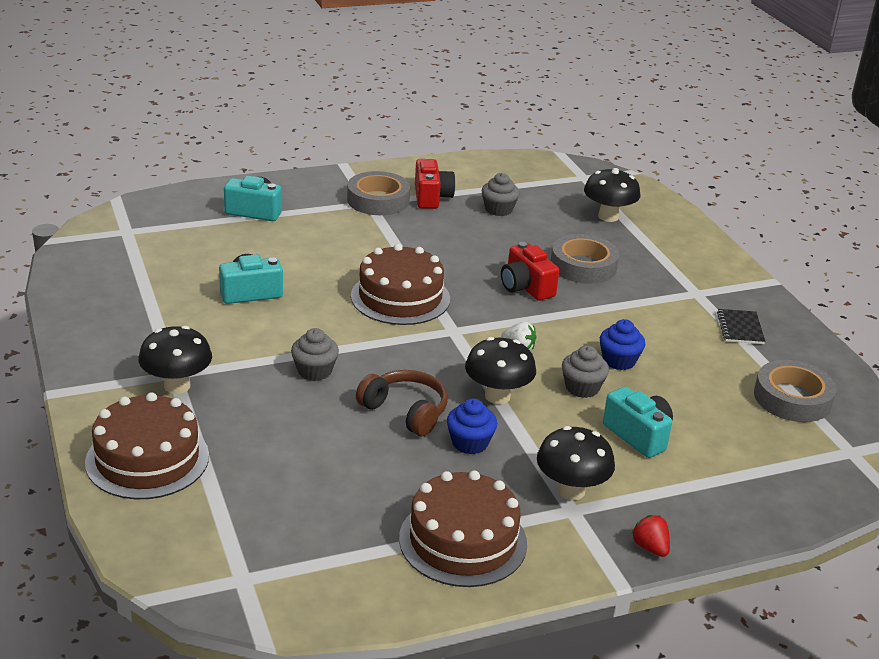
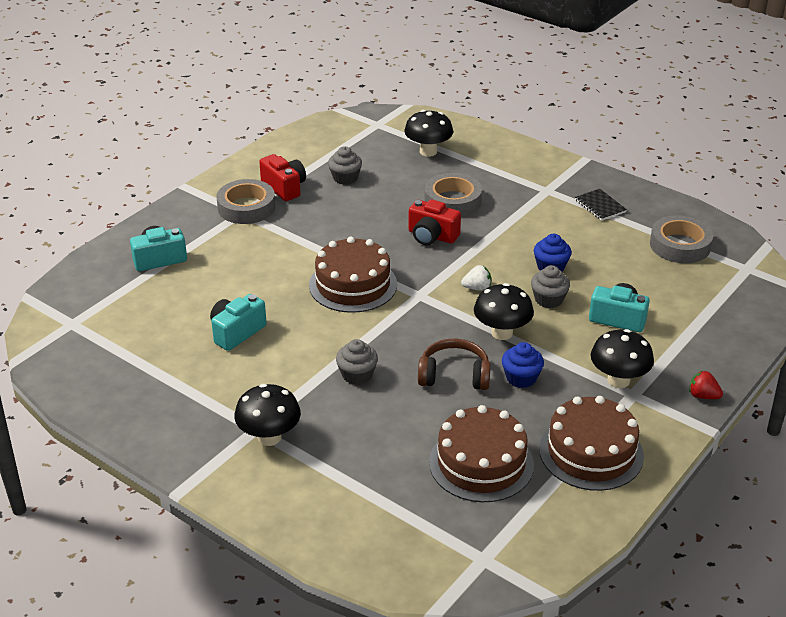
camera: 30 degrees left, 5 degrees up
brown cake [85,392,209,499] -> brown cake moved to [429,405,534,502]

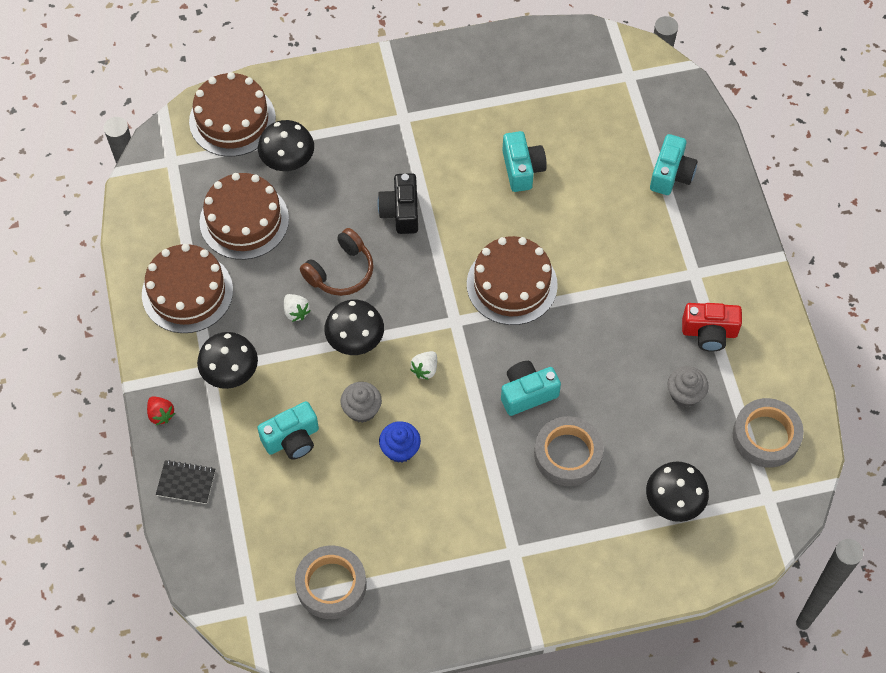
camera: 130 degrees right, 25 degrees up
grey tape [217,179,275,224] -> grey tape moved to [733,398,804,468]
black mushroom [234,384,301,446] -> black mushroom moved to [258,120,314,171]
grey cupcake [336,339,378,385] -> black camera [378,173,418,234]
red camera [408,199,461,245] -> turquoise camera [501,361,561,416]
blue cupcake [502,342,544,388] -> white strawberry [284,294,311,322]
black notebook [575,189,627,221] -> black notebook moved to [156,460,215,504]
red strawberry [689,370,723,399] -> red strawberry turned 75 degrees clockwise [147,396,175,425]
none -> brown cake [189,72,276,157]

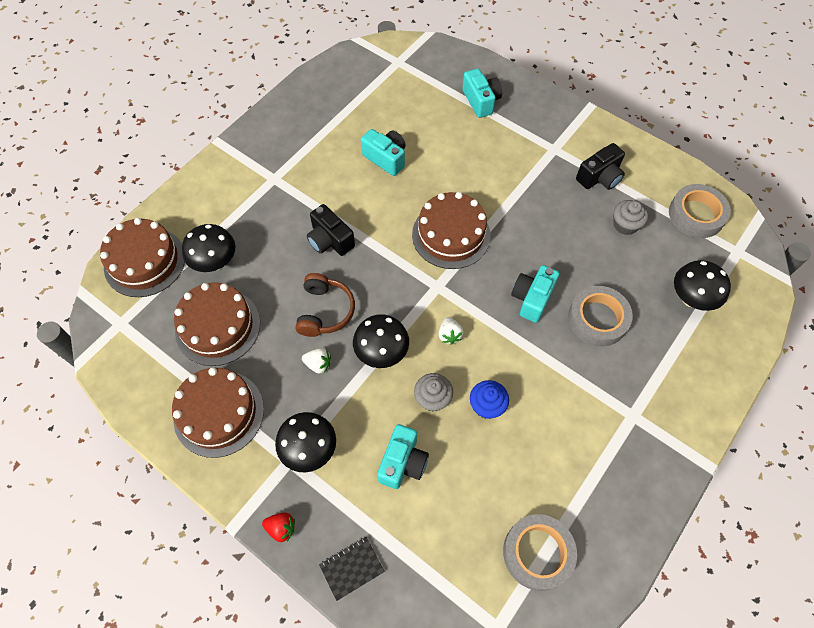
camera: 40 degrees left, 0 degrees up
red camera [682,303,742,352] -> black camera [576,143,625,190]

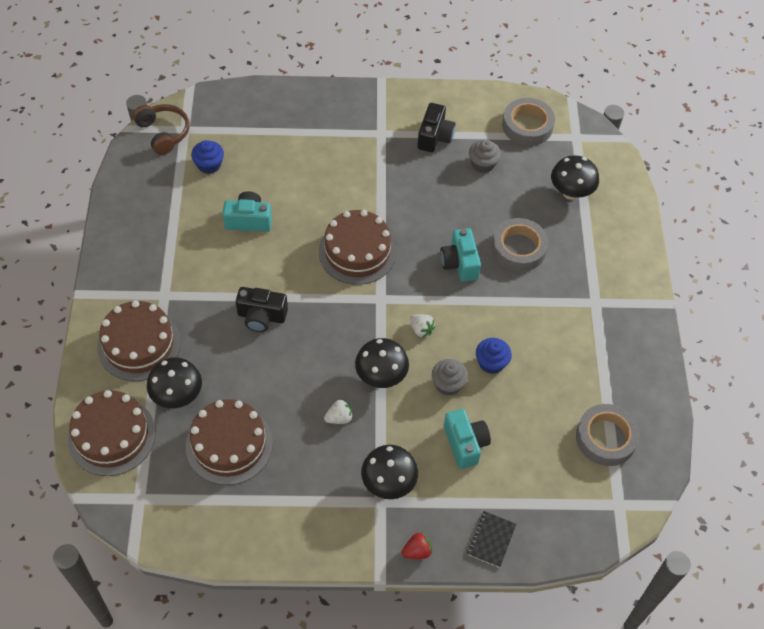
camera: 40 degrees left, 5 degrees down
brown cake [172,368,264,458] -> brown cake moved to [97,300,181,381]
brown headphones [295,273,355,337] -> brown headphones moved to [133,104,190,155]
turquoise camera [462,69,502,118] -> none
none -> blue cupcake [191,140,224,174]

